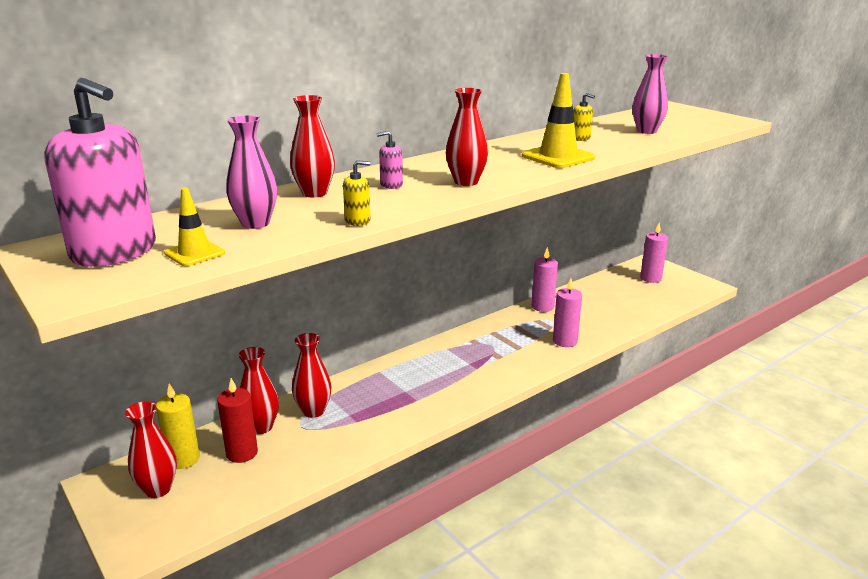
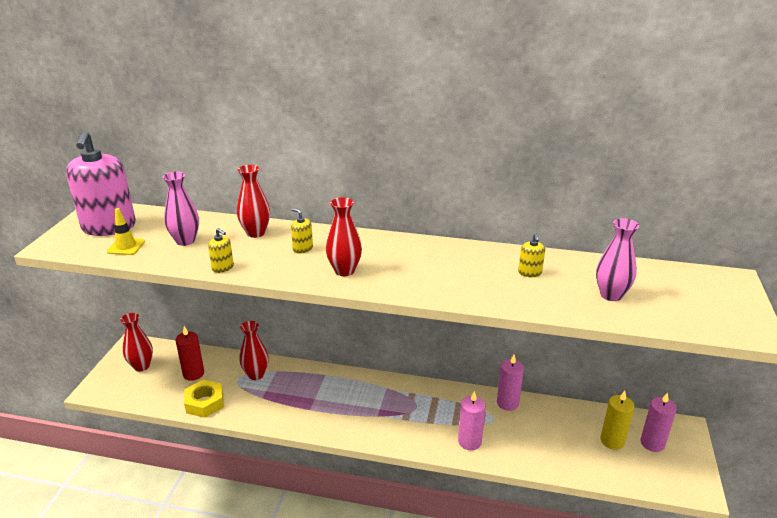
camera: 50 degrees right, 5 degrees up
yellow candle [156,383,200,469] -> yellow candle moved to [600,391,634,450]
red vase [238,347,279,434] -> none
pink soap dispenser [377,131,403,189] -> yellow soap dispenser [291,208,313,254]
yellow traffic cone [522,73,595,168] -> none
none -> yellow nut [184,380,224,418]

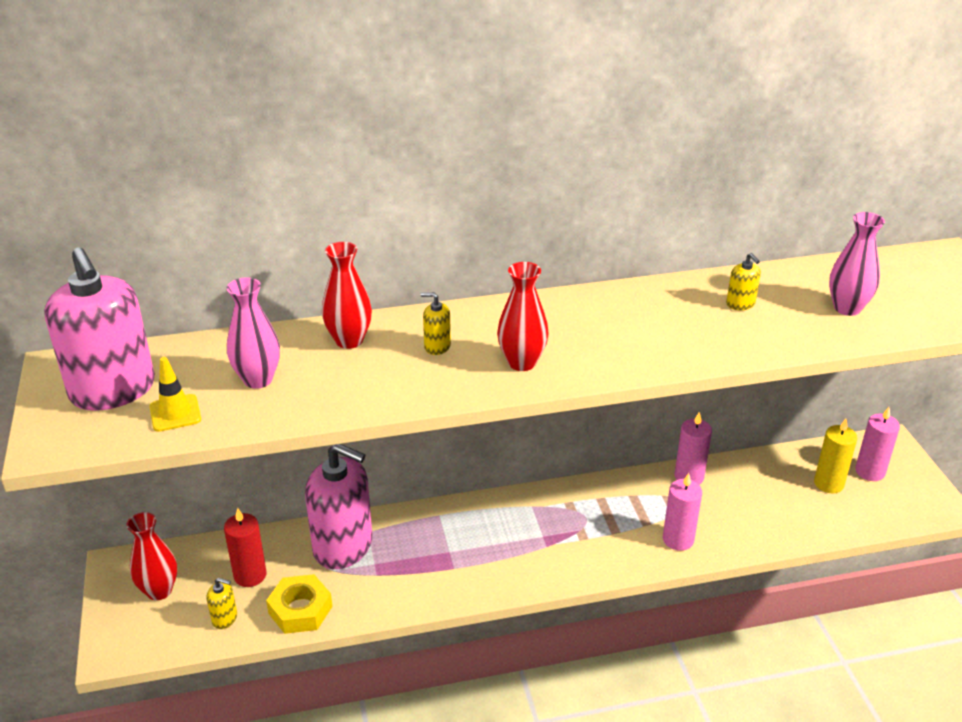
camera: 25 degrees left, 5 degrees up
yellow soap dispenser [208,228,234,273] -> yellow soap dispenser moved to [207,578,237,629]
red vase [239,321,269,380] -> pink soap dispenser [305,444,372,569]

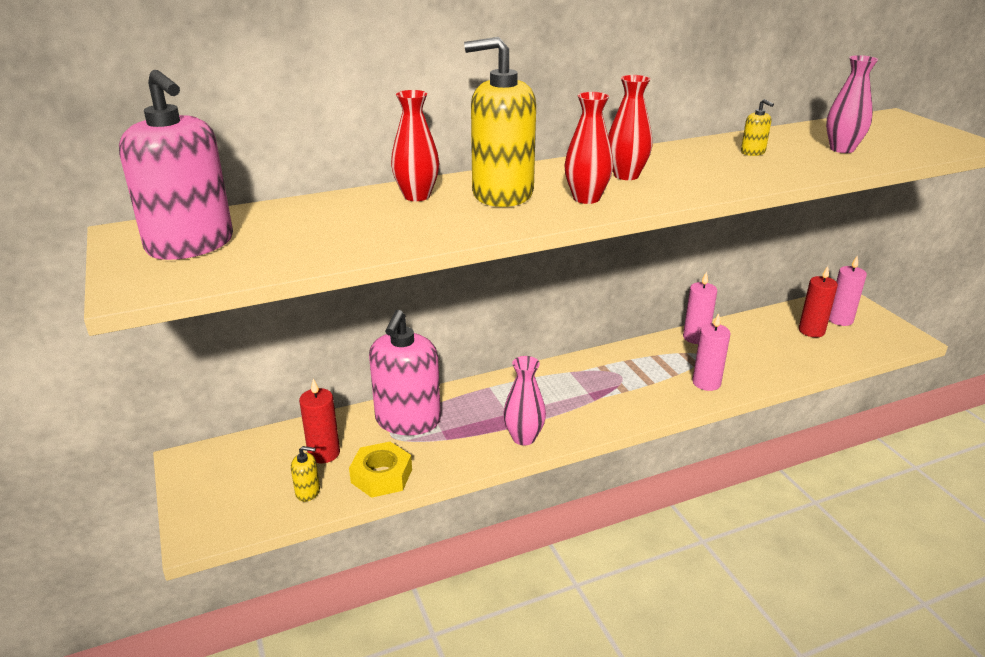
camera: 10 degrees left, 5 degrees down
red vase [126,512,177,600] -> red vase moved to [608,75,652,180]
yellow traffic cone [149,357,201,432] -> none
pink vase [226,277,280,389] -> pink vase moved to [503,356,546,446]
pink soap dispenser [305,444,372,569] -> pink soap dispenser turned 90 degrees clockwise [369,310,441,435]
yellow soap dispenser [421,292,451,355] -> yellow soap dispenser [464,37,536,207], size x2.48
yellow candle [814,419,857,494] -> red candle [799,266,838,337]

